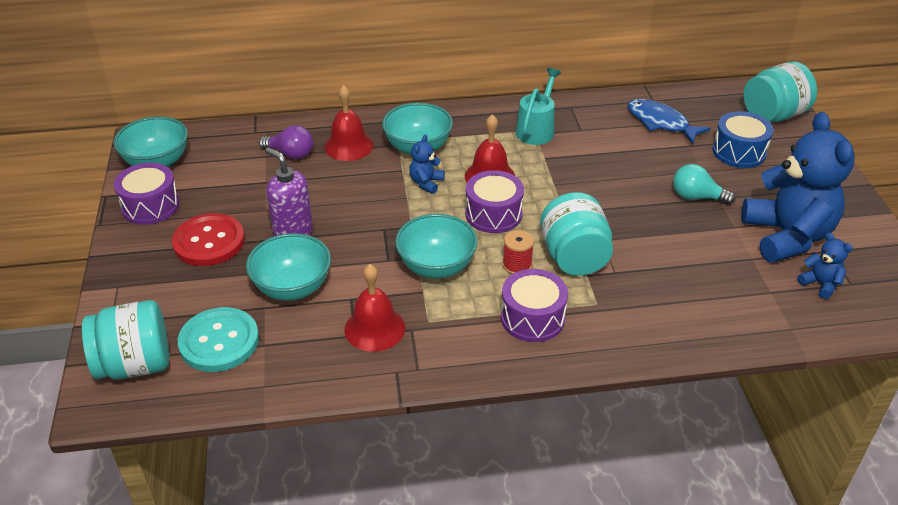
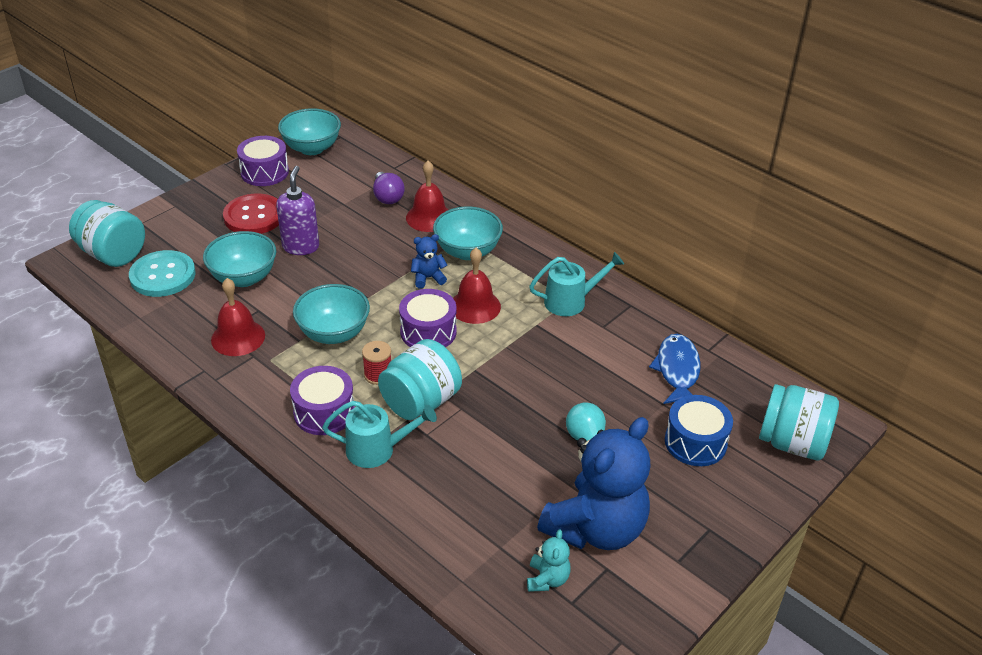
camera: 50 degrees right, 0 degrees up
blue teddy bear [797,233,853,299] -> turquoise teddy bear [527,529,571,592]
none -> turquoise watering can [322,401,437,468]

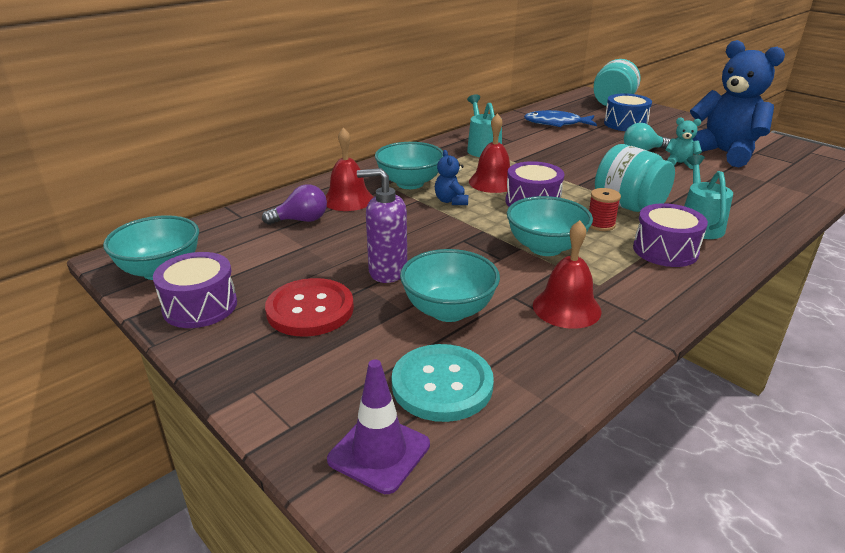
camera: 85 degrees left, 10 degrees down
turquoise jar [69,200,145,267] -> purple traffic cone [327,360,430,494]
turquoise teddy bear [527,529,571,592] -> turquoise teddy bear moved to [665,117,702,169]

